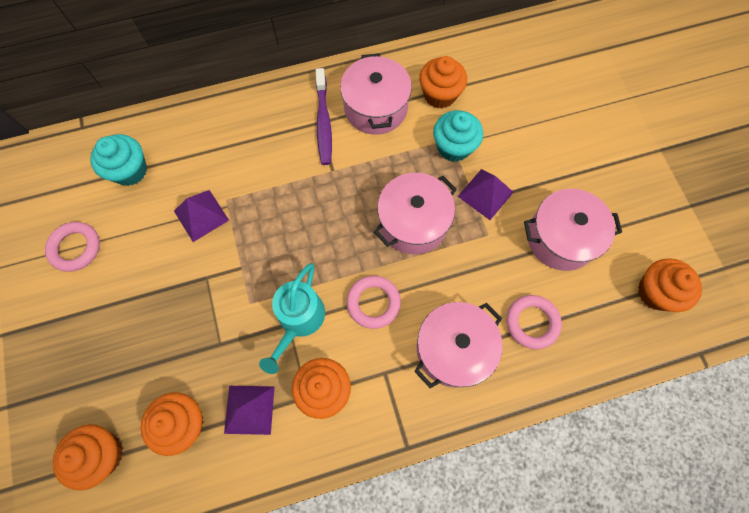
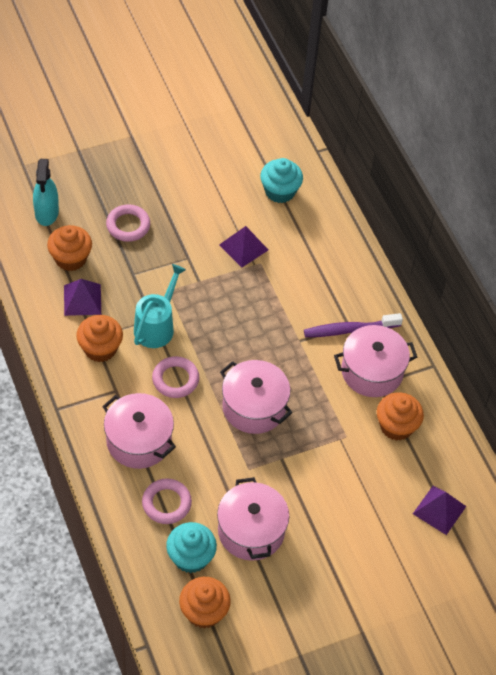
camera: 80 degrees right, 15 degrees down
pink ring [45,222,100,272] -> pink ring moved to [106,204,150,242]
orange cupcake [53,424,123,491] -> turquoise spray bottle [33,159,59,226]
turquoise watering can [259,263,325,374] -> turquoise watering can turned 105 degrees clockwise [134,264,186,348]
turquoise cupcake [433,110,483,162] -> turquoise cupcake moved to [166,522,217,573]
purple pyramid [458,169,513,220] -> purple pyramid moved to [413,486,466,535]

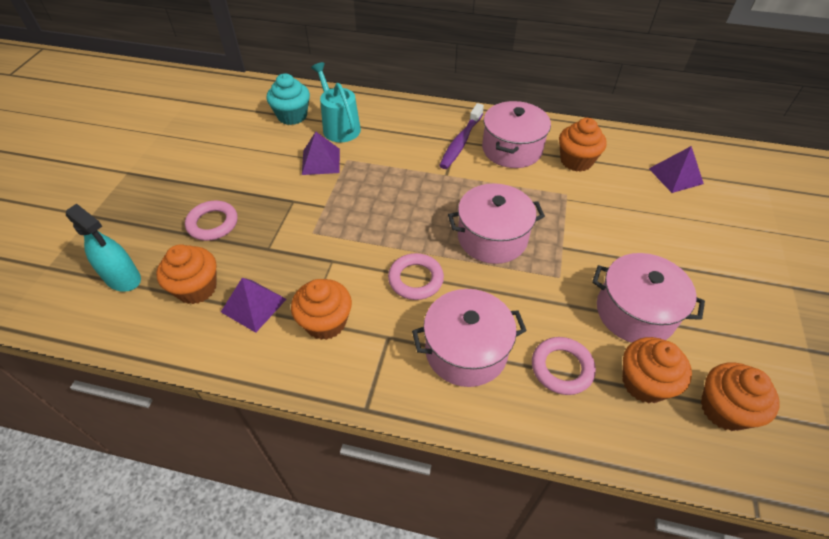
camera: 50 degrees left, 5 degrees down
turquoise watering can [134,264,186,348] -> turquoise watering can moved to [311,62,361,142]
turquoise cupcake [166,522,217,573] -> orange cupcake [622,337,692,403]

